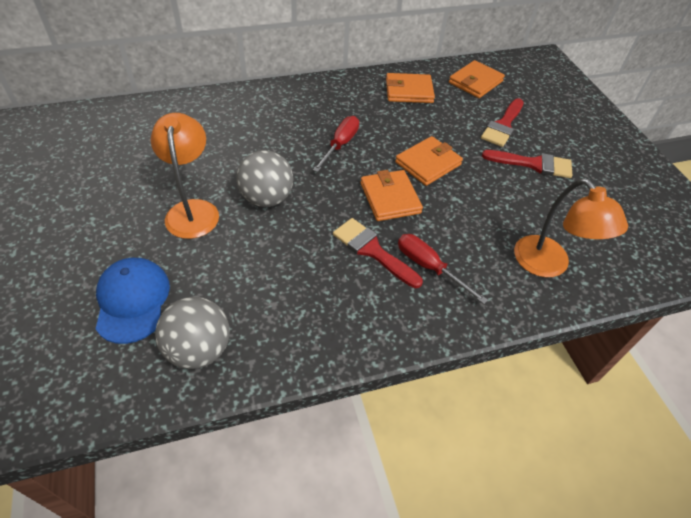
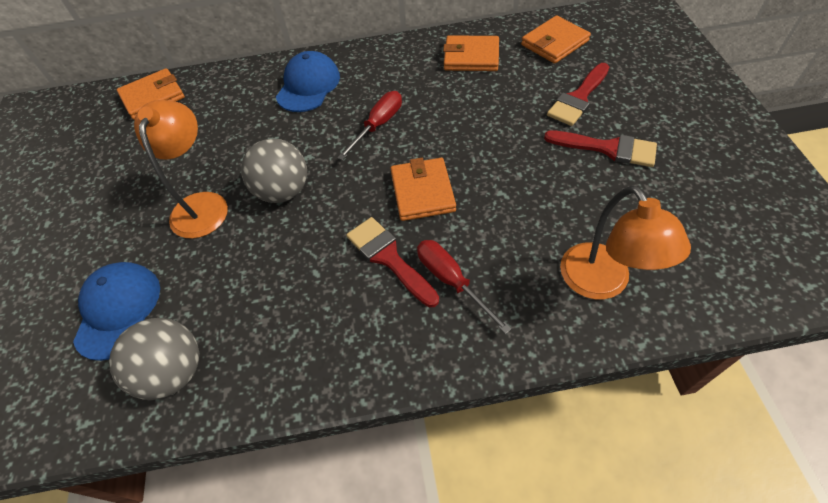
camera: 15 degrees right, 5 degrees up
orange wallet [395,136,463,186] -> orange wallet moved to [117,68,185,120]
none -> blue cap [276,51,340,112]

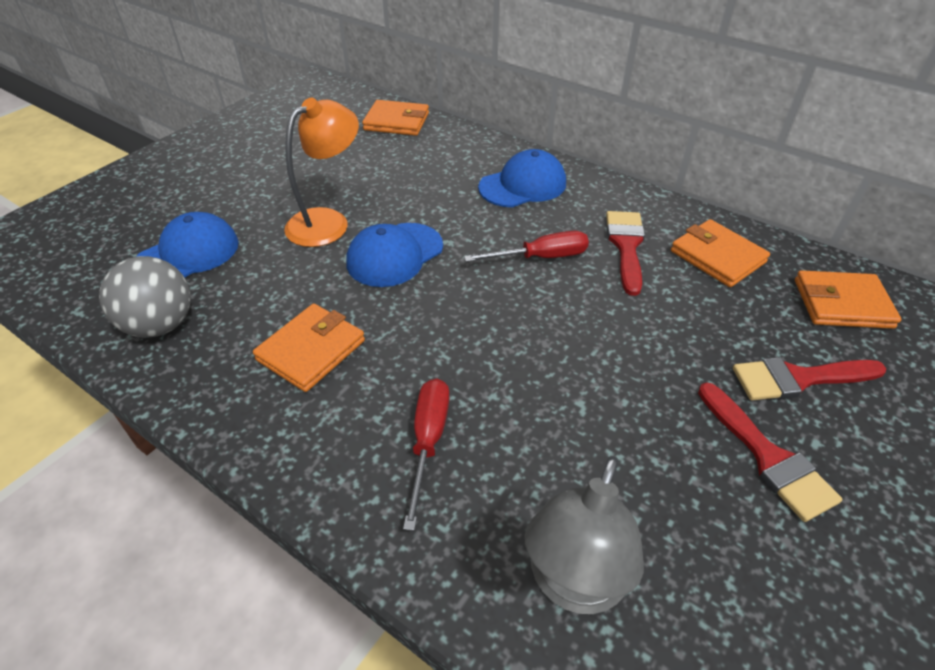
camera: 40 degrees right, 10 degrees down
grey ball [241,139,307,203] -> blue cap [346,223,443,287]
red brush [346,217,439,307] -> red brush moved to [606,211,645,296]
orange wallet [390,158,456,221] -> orange wallet moved to [253,304,365,392]
orange lamp [560,186,691,299] -> grey lamp [524,456,644,614]

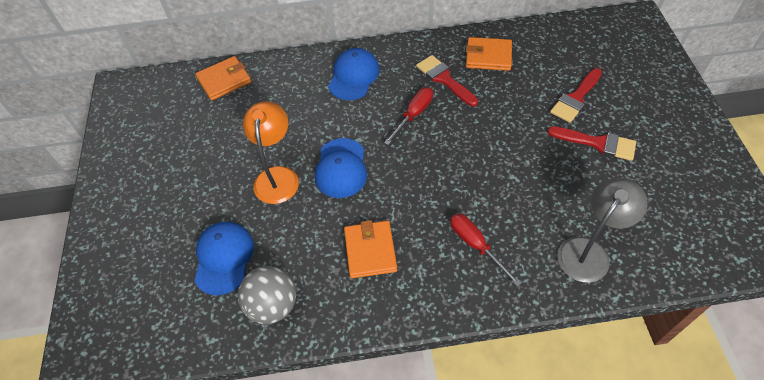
camera: 40 degrees left, 10 degrees up
grey lamp [524,456,644,614] -> grey lamp turned 120 degrees counterclockwise [557,178,647,282]
orange wallet [795,270,902,329] -> none

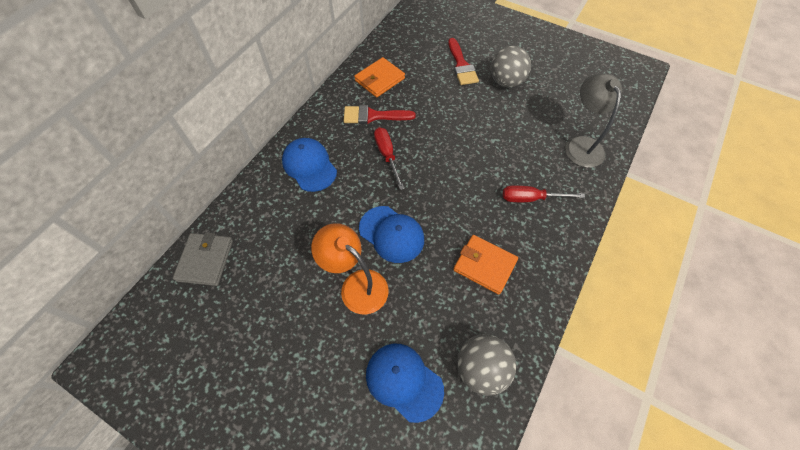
camera: 55 degrees left, 5 degrees up
orange wallet [195,56,251,100] -> grey wallet [173,232,233,286]
red brush [547,126,636,161] -> grey ball [491,46,531,88]

